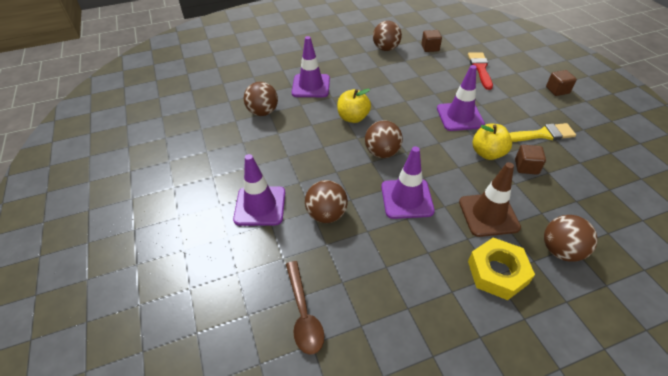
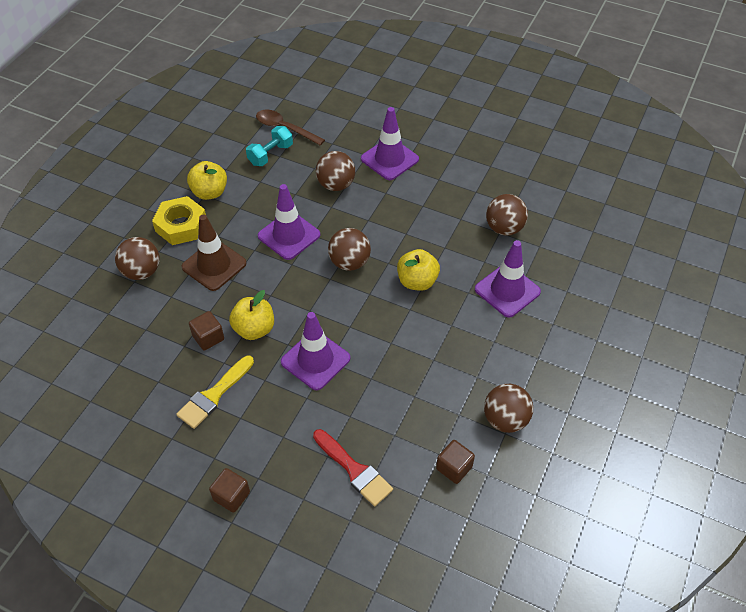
camera: 135 degrees right, 5 degrees up
none -> yellow apple [187,161,227,200]
none -> turquoise dumbbell [246,126,293,166]

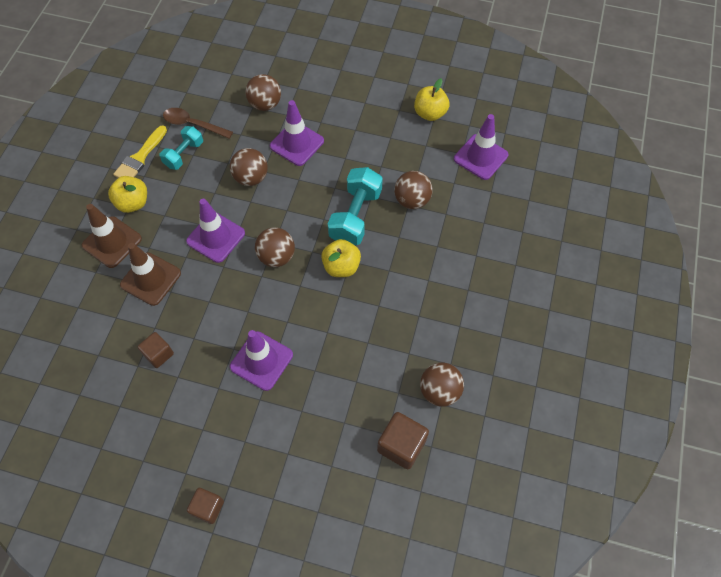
camera: 10 degrees left, 10 degrees up
brown ball [115,237,160,280] -> brown ball moved to [246,74,281,111]
yellow nut [152,196,206,245] -> brown traffic cone [82,204,142,268]
yellow brush [176,356,254,429] -> yellow brush moved to [113,125,167,178]
yellow apple [229,290,274,340] -> yellow apple moved to [414,79,449,121]
red brush [313,429,393,506] -> none
brown cube [436,440,475,484] -> brown cube [377,412,429,469], size x1.54
purple traffic cone [475,240,541,318] -> purple traffic cone moved to [454,114,508,180]
none -> turquoise dumbbell [328,167,383,245]

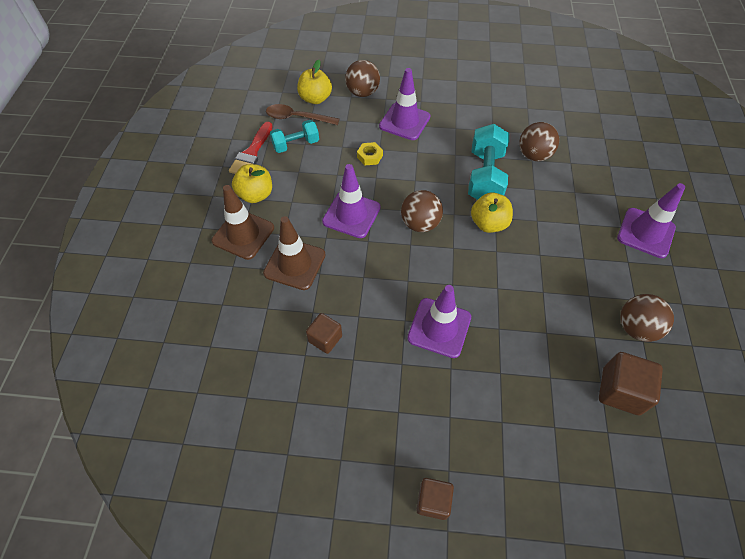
camera: 10 degrees left, 5 degrees down
yellow brush [113,125,167,178] -> red brush [229,122,273,174]
turquoise dumbbell [160,126,203,170] -> turquoise dumbbell turned 45 degrees clockwise [270,120,319,153]
brown ball [230,148,268,186] -> yellow nut [357,142,383,165]
yellow apple [414,79,449,121] -> yellow apple moved to [297,60,332,104]
purple traffic cone [454,114,508,180] -> purple traffic cone moved to [617,183,685,258]

